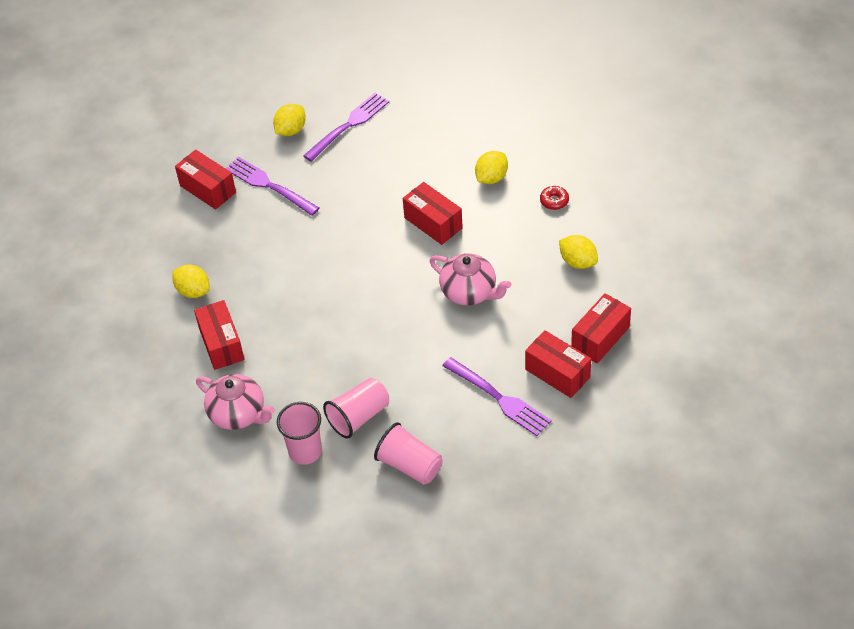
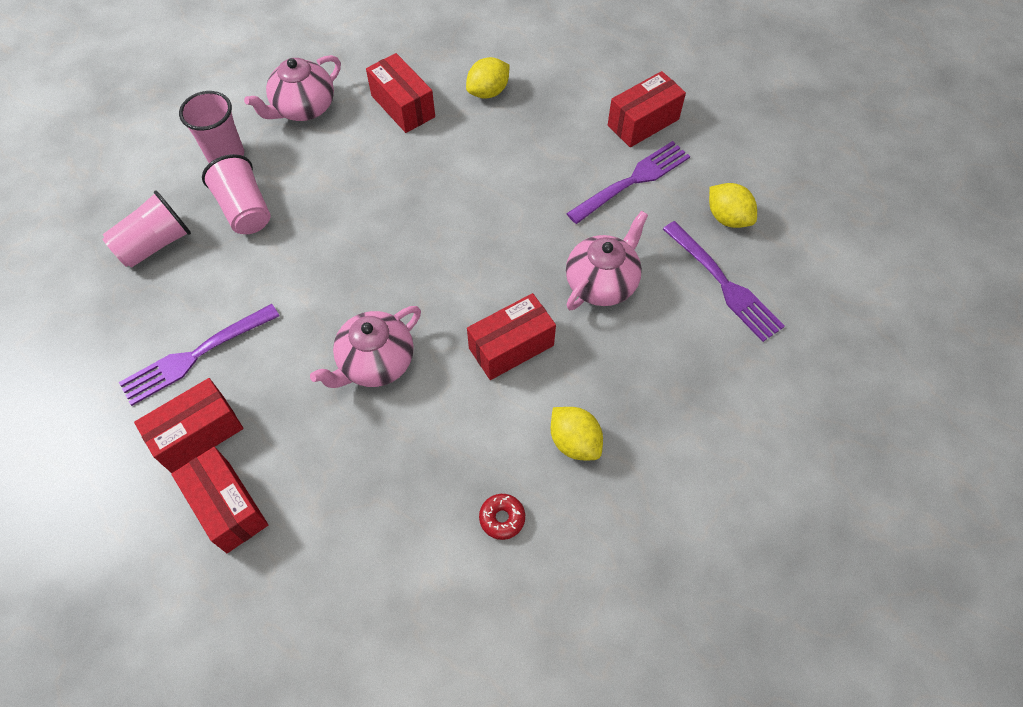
camera: 100 degrees right, 10 degrees up
red box [194,300,245,370] -> red box turned 60 degrees clockwise [366,53,435,133]
yellow lemon [559,235,598,269] -> none
none -> pink teapot [566,211,648,310]

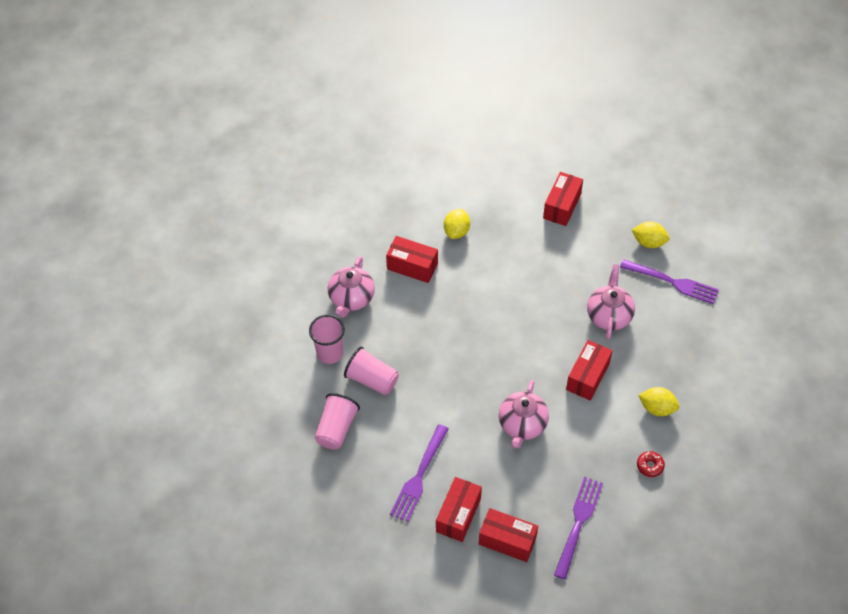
camera: 30 degrees left, 5 degrees down
purple fork [566,141,690,224] -> purple fork moved to [554,477,603,580]

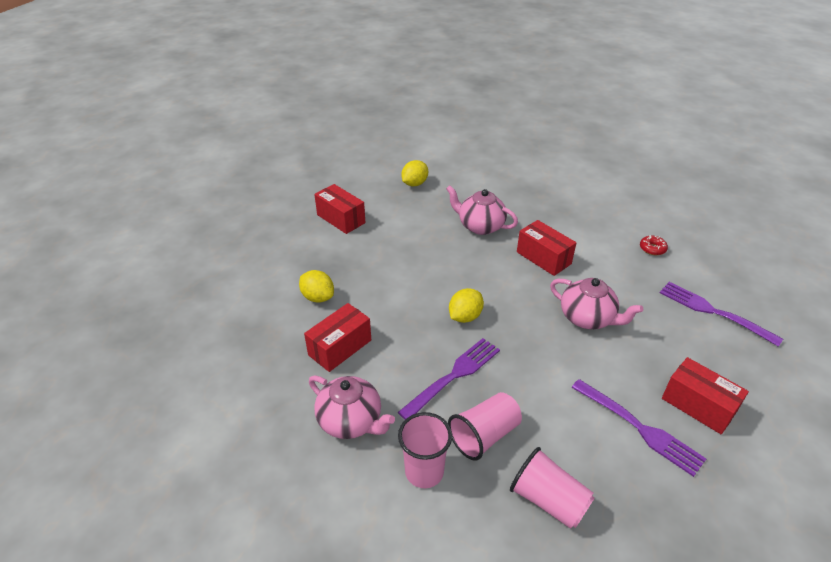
camera: 70 degrees left, 15 degrees down
red box [479,508,538,562] -> none
purple fork [620,259,719,304] -> purple fork moved to [398,338,500,420]
yellow lemon [638,387,679,416] -> yellow lemon moved to [449,288,484,323]

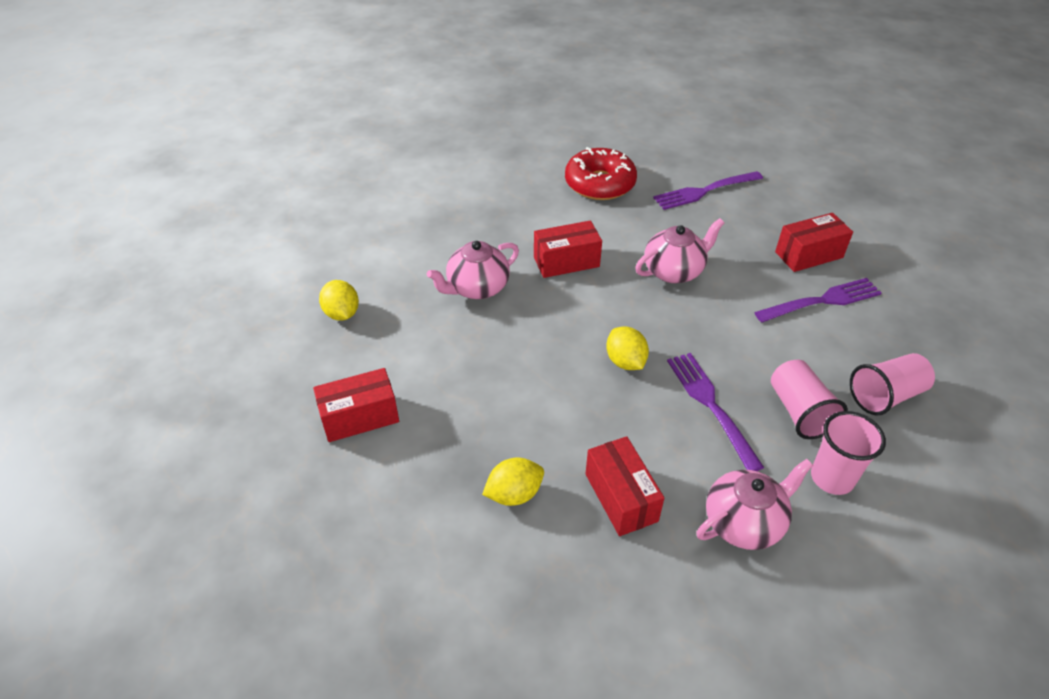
camera: 65 degrees left, 5 degrees up
red donut [640,235,668,255] -> red donut [565,147,637,200], size x2.43

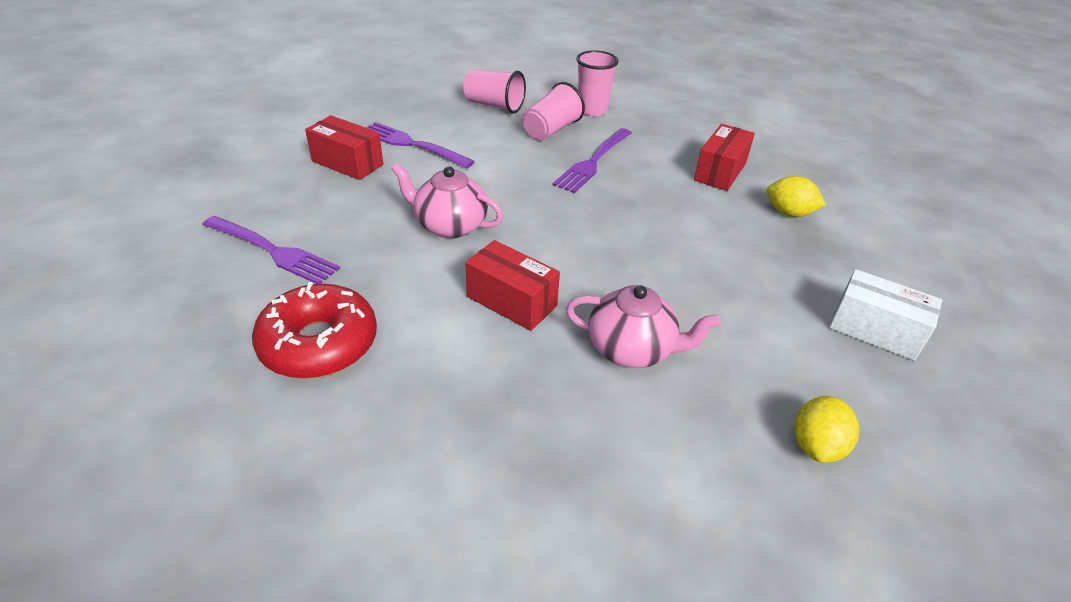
camera: 130 degrees left, 5 degrees down
red box [313,368,399,442] -> white box [829,269,942,361]
yellow lemon [606,327,649,370] -> none
pink teapot [697,459,813,550] -> none

